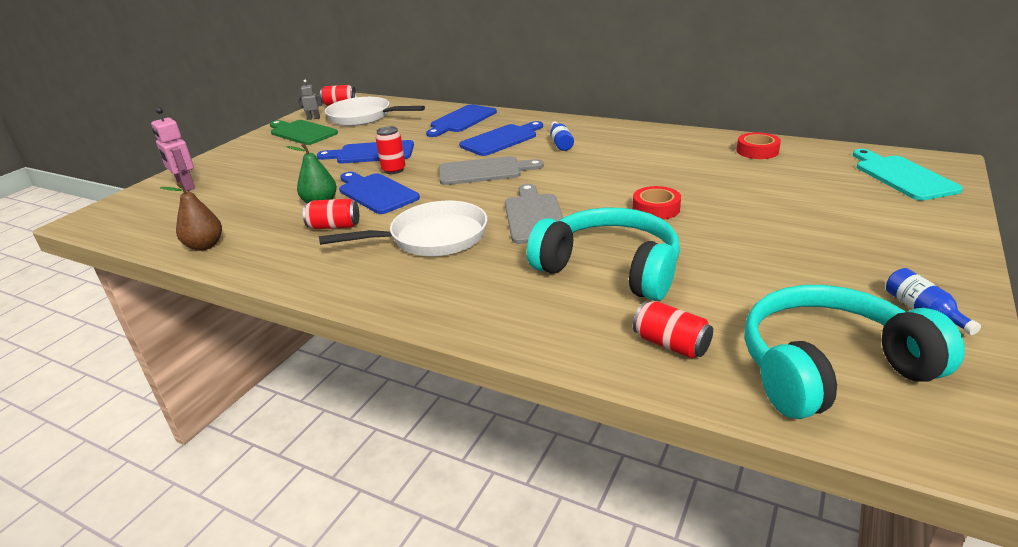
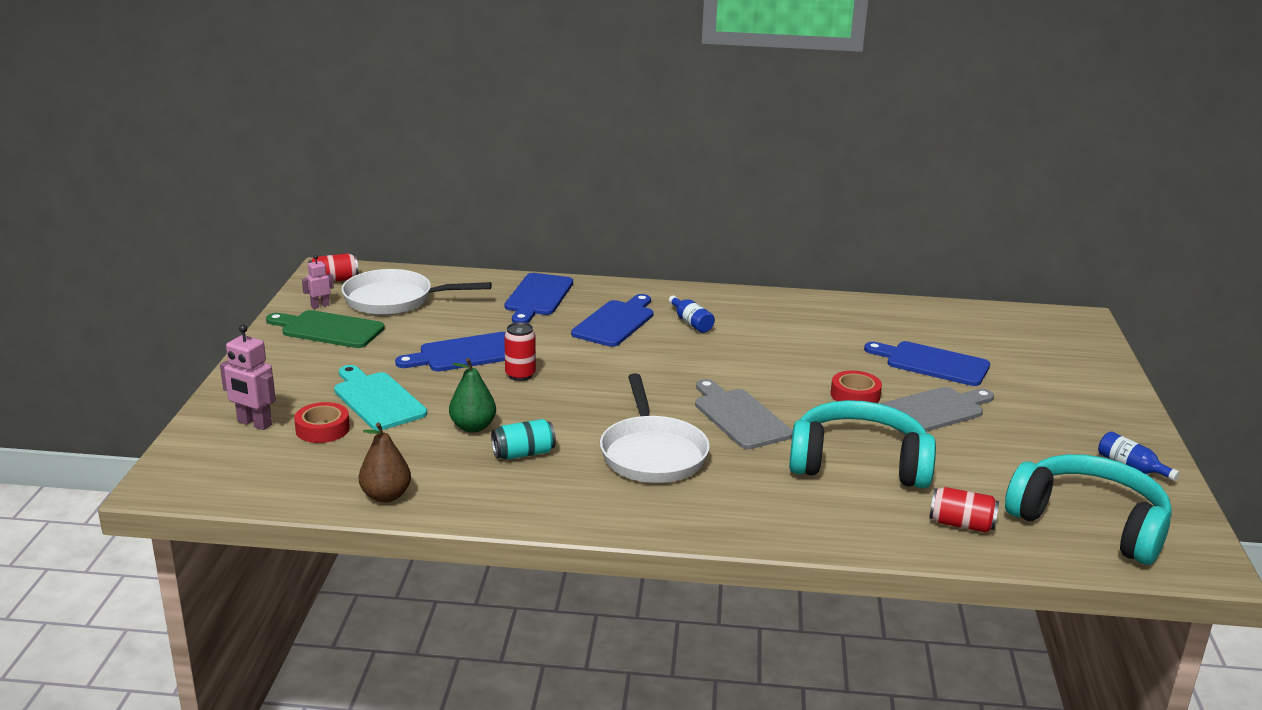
camera: 25 degrees left, 5 degrees down
grey robot [298,80,322,120] -> pink robot [302,255,334,309]
red can [303,199,359,229] -> turquoise can [491,419,556,460]
white pan [319,201,487,256] -> white pan turned 120 degrees clockwise [600,373,710,483]
blue cutting board [339,172,420,214] -> blue cutting board moved to [864,341,990,386]
grey cutting board [439,156,544,185] -> grey cutting board moved to [879,387,994,435]
red tape [736,132,781,159] -> red tape moved to [294,402,350,443]
turquoise headphones [744,285,965,419] -> turquoise headphones turned 75 degrees clockwise [1005,454,1172,565]
turquoise cutting board [853,149,963,201] -> turquoise cutting board moved to [334,365,427,430]

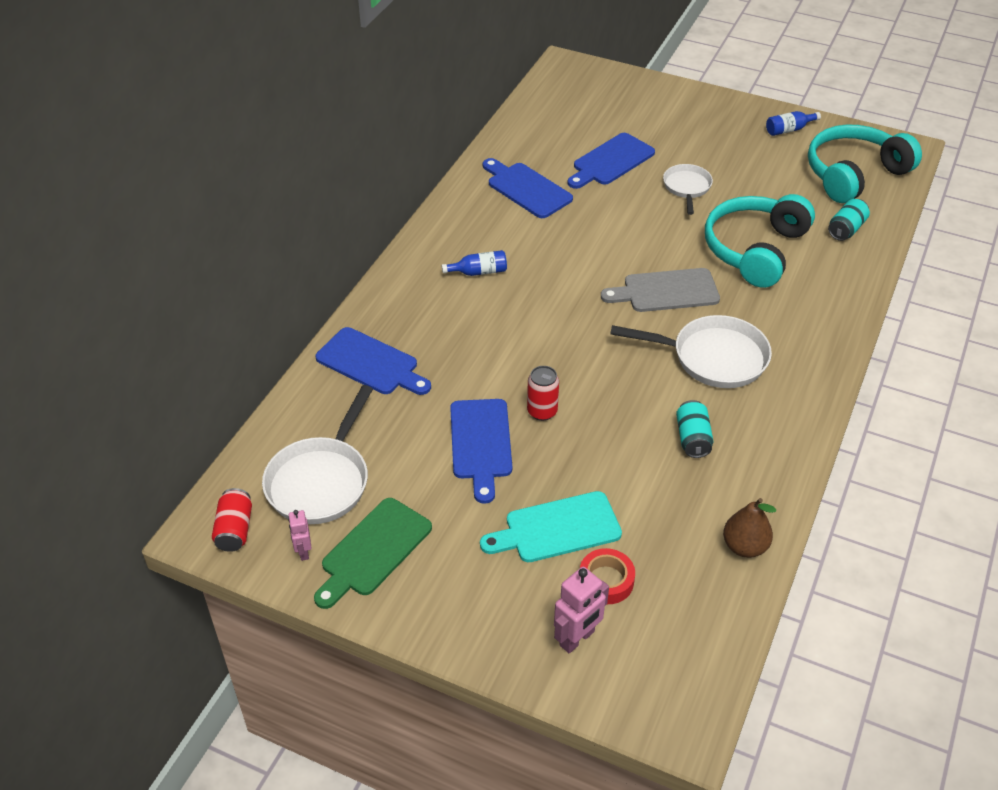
camera: 70 degrees left, 20 degrees up
green pear [449,358,496,433] -> none
blue cutting board [571,294,654,347] -> blue cutting board moved to [483,158,573,218]
red tape [831,370,882,403] -> none
grey cutting board [879,387,994,435] -> white pan [663,164,713,215]
red can [929,487,999,533] -> turquoise can [828,199,870,241]

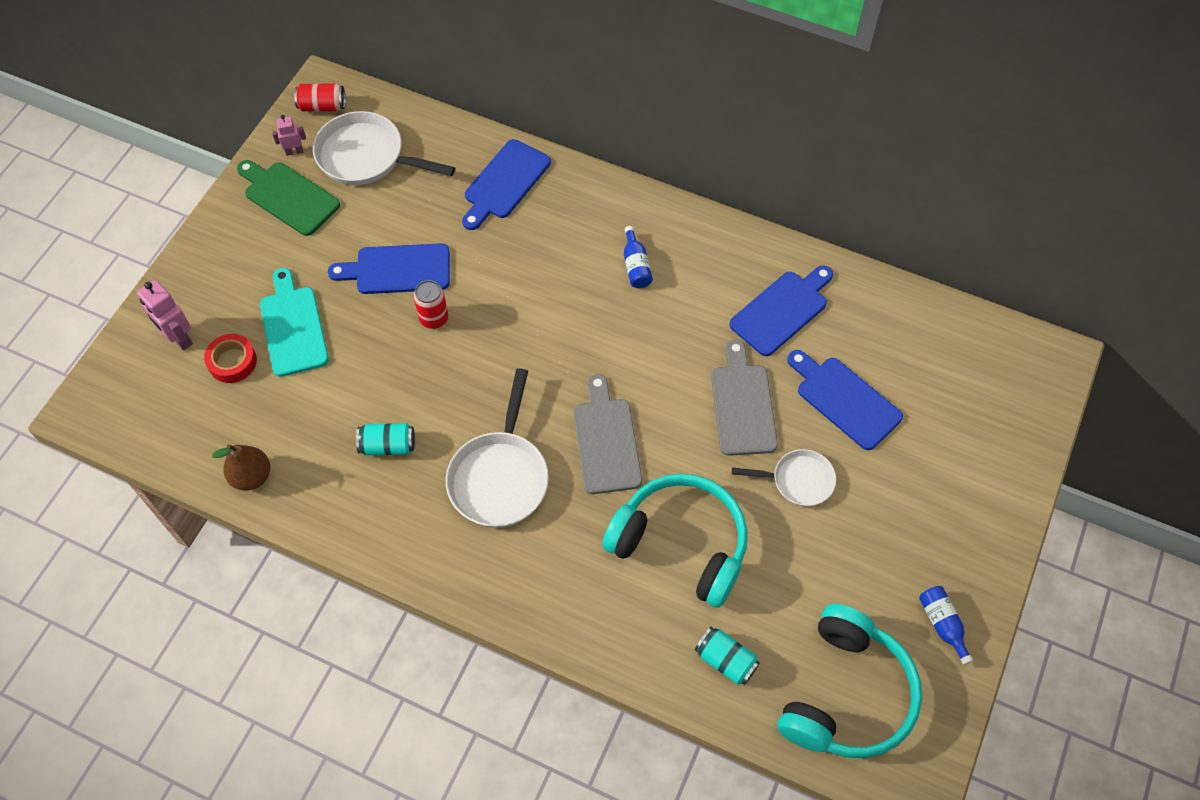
camera: 90 degrees right, 15 degrees up
turquoise headphones [808,124,922,203] -> turquoise headphones turned 60 degrees clockwise [778,604,922,758]
none -> grey cutting board [711,340,778,456]

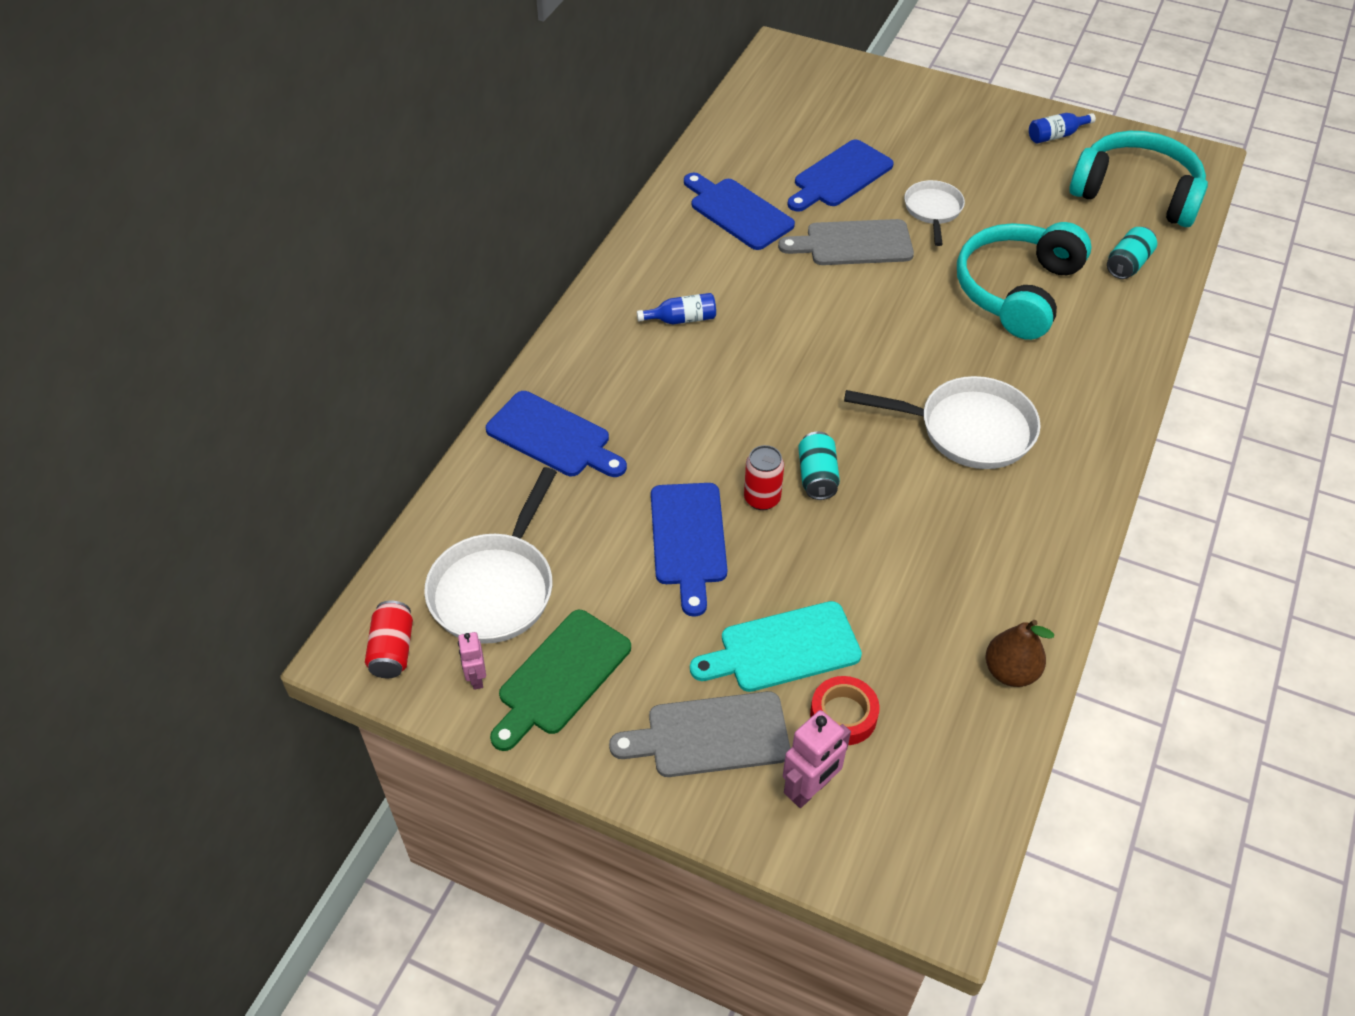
camera: 90 degrees left, 10 degrees down
turquoise can [356,423,415,456] -> turquoise can moved to [798,432,840,500]
grey cutting board [573,374,642,494] -> grey cutting board moved to [609,691,790,777]

